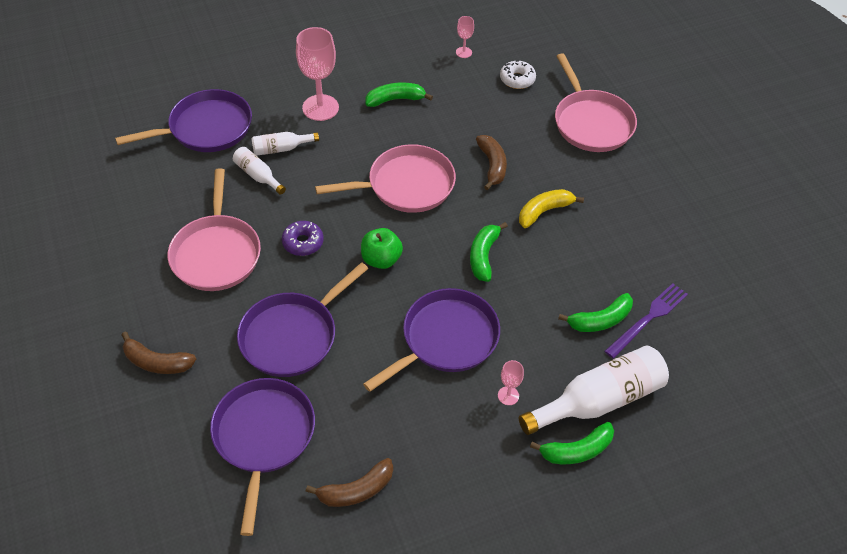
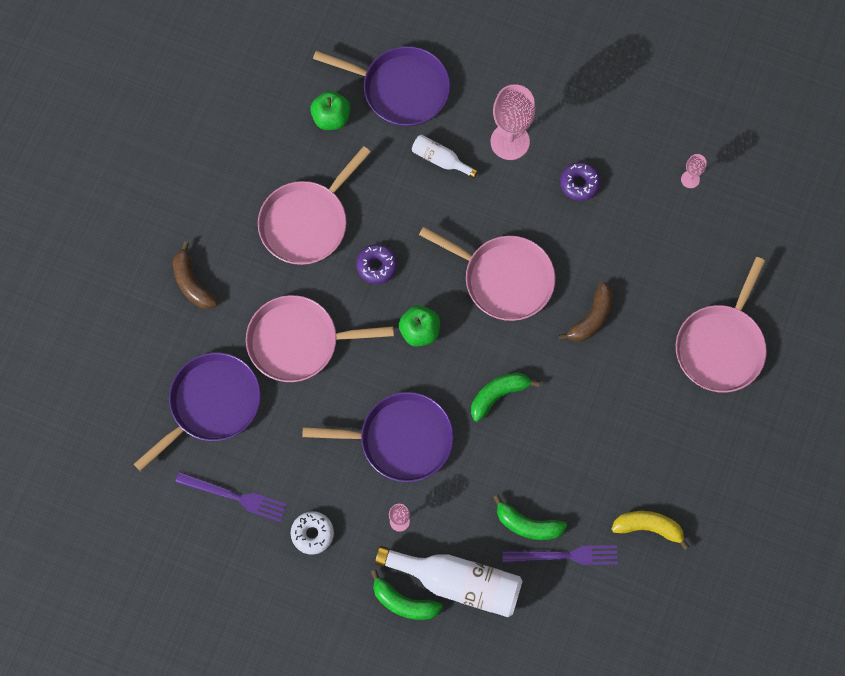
camera: 45 degrees right, 20 degrees up
white bottle [233,147,286,195] -> none
purple pan [237,262,368,377] -> pink pan [246,295,394,382]
brown banana [305,458,393,507] -> purple fork [176,472,287,522]
green banana [366,83,433,107] -> purple donut [560,162,601,201]
white donut [500,60,536,89] -> white donut moved to [291,511,334,555]
yellow banana [519,189,584,228] -> yellow banana moved to [612,511,690,550]
none -> green apple [310,91,350,130]

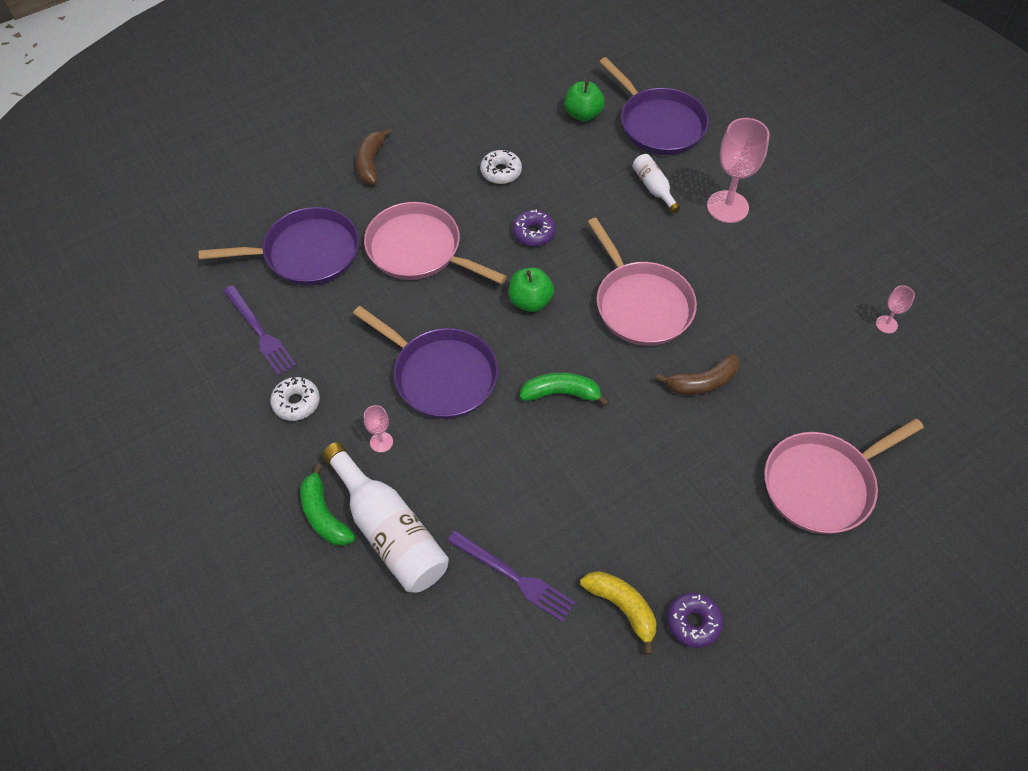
camera: 35 degrees right, 15 degrees down
pink pan [258,146,371,265] -> white donut [480,150,522,184]
green banana [493,495,567,540] -> none
purple donut [560,162,601,201] -> purple donut moved to [667,593,723,648]

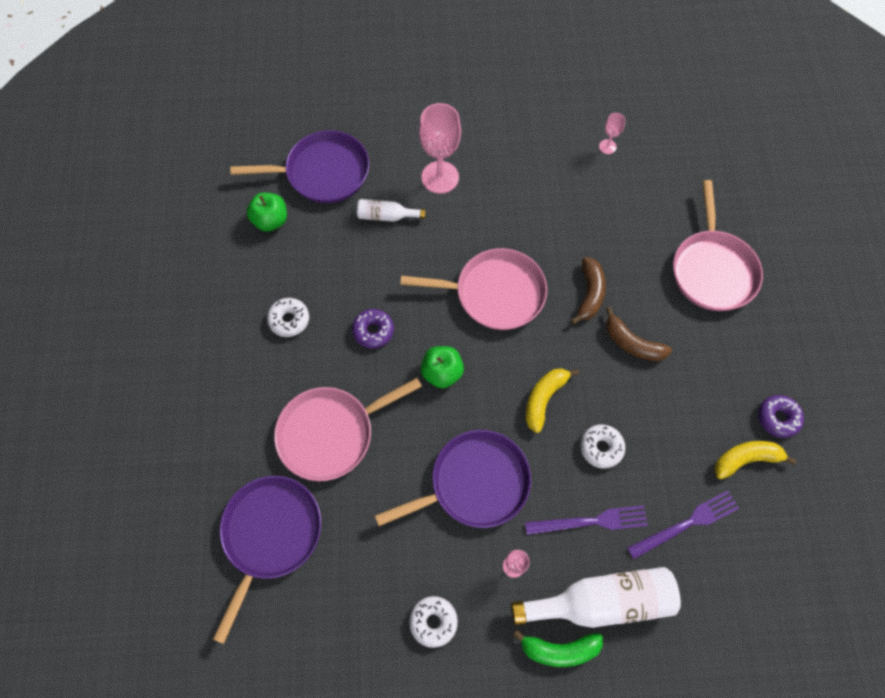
camera: 60 degrees left, 10 degrees up
purple fork [224,285,297,376] -> purple fork moved to [525,505,648,535]
brown banana [356,128,392,185] -> brown banana moved to [606,307,672,361]
green banana [520,372,609,407] -> yellow banana [526,368,579,433]
none -> white donut [580,424,625,469]

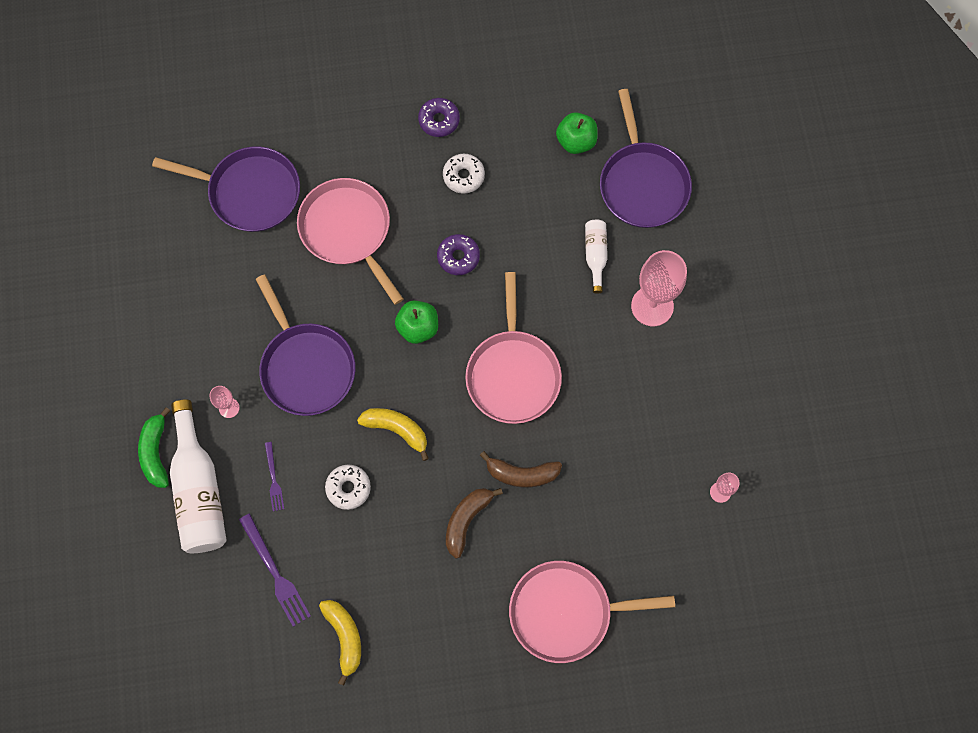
camera: 85 degrees right, 5 degrees up
white donut [409,596,458,648] -> none
purple fork [525,505,648,535] -> purple fork [265,442,284,511], size x0.59
purple donut [758,395,804,438] -> purple donut moved to [418,98,460,137]

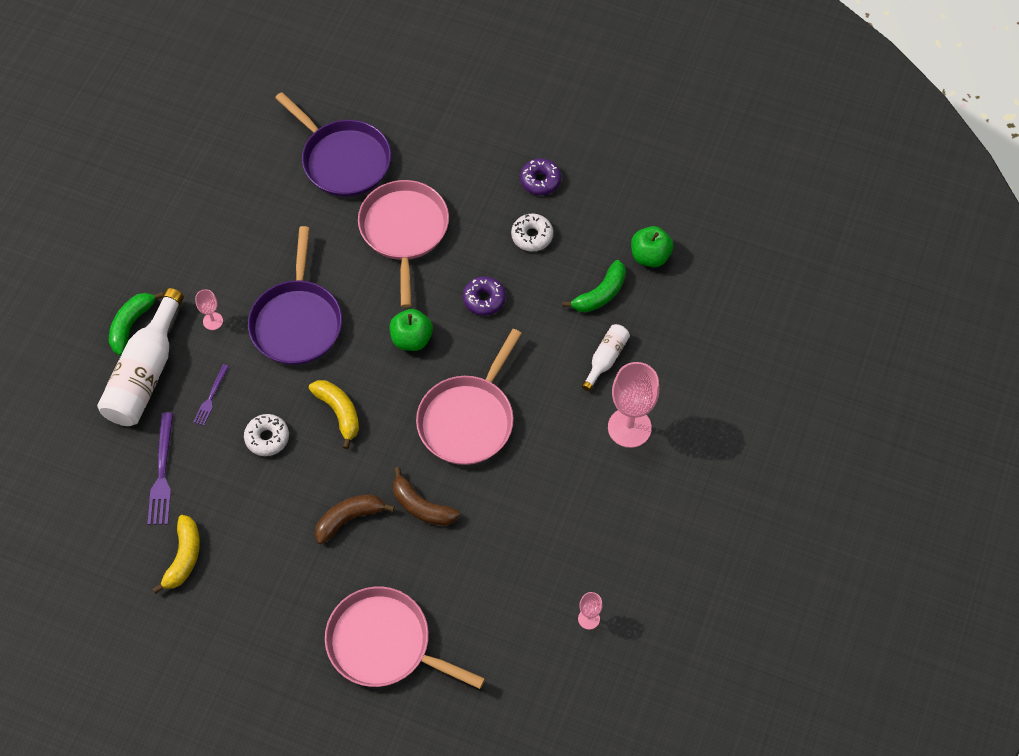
camera: 30 degrees right, 10 degrees down
purple pan [600,89,692,228] -> none
none -> green banana [562,260,626,312]

